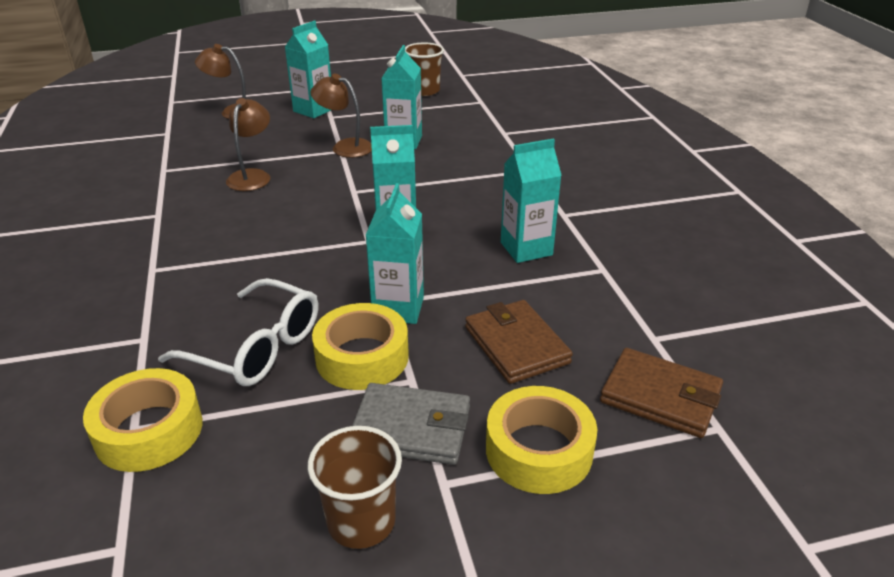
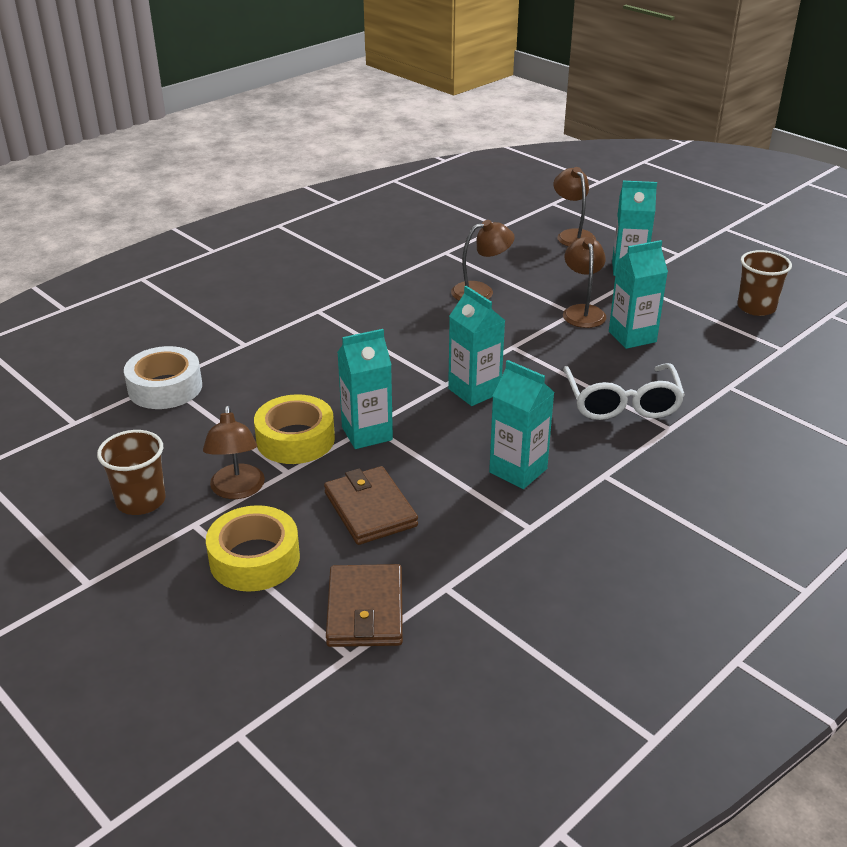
camera: 60 degrees right, 0 degrees up
yellow tape [83,368,202,472] -> white tape [124,346,202,409]
white glasses [158,278,318,386] -> white glasses moved to [563,363,685,420]
grey wallet [352,383,470,465] -> brown lamp [203,405,265,499]
brown wallet [465,300,573,384] -> brown wallet turned 60 degrees counterclockwise [324,466,418,545]

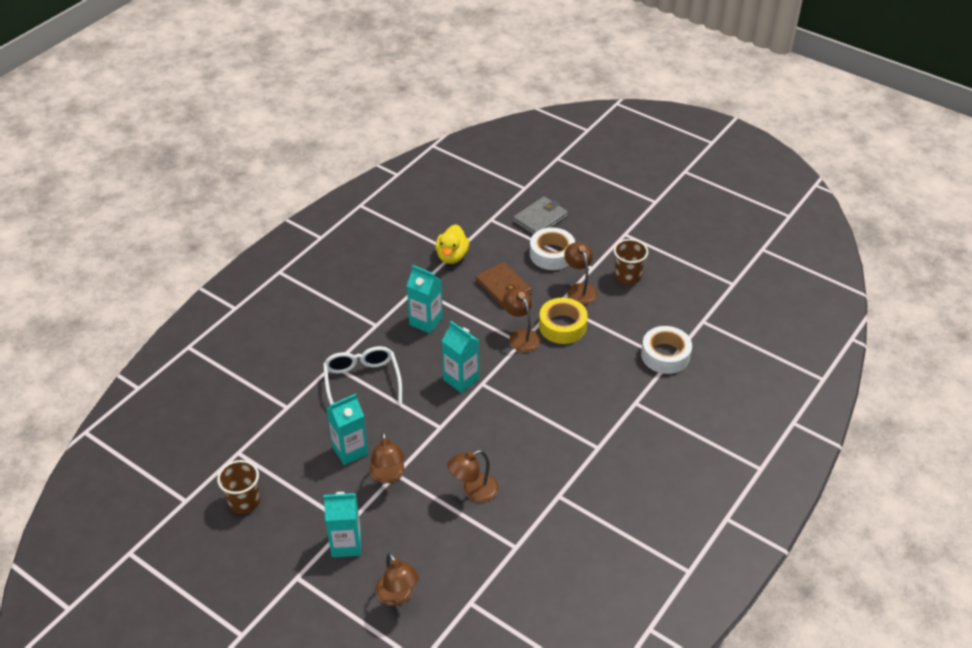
camera: 170 degrees right, 10 degrees up
yellow tape [206,505,300,592] -> white tape [530,228,575,270]
brown wallet [326,564,403,647] -> none
turquoise carton [337,329,393,449] -> brown lamp [503,288,541,352]
none -> yellow duck [436,225,469,264]
none -> grey wallet [513,196,568,234]

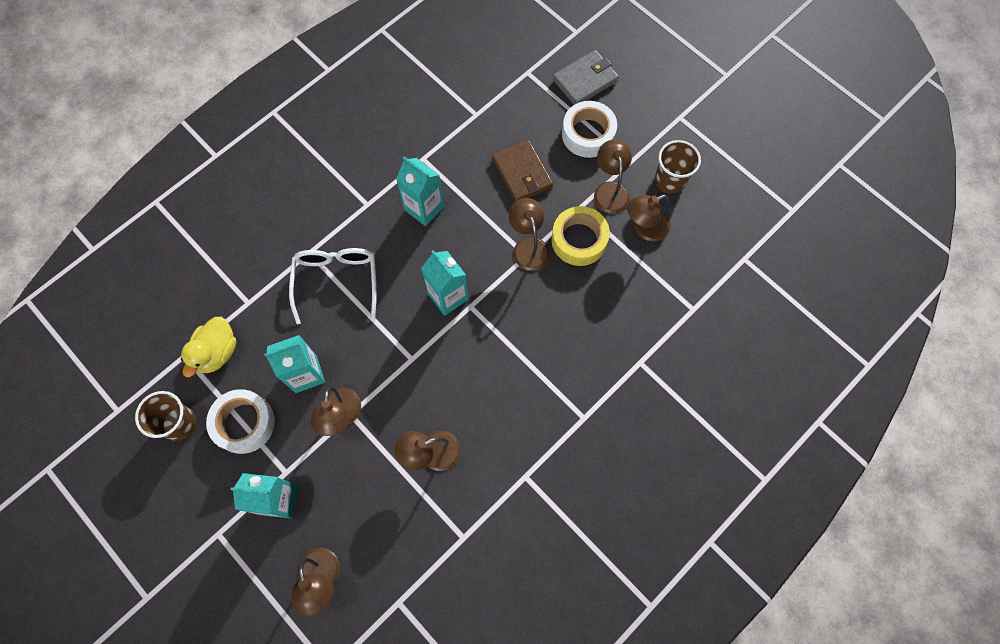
camera: 10 degrees right, 25 degrees up
yellow duck [436,225,469,264] -> yellow duck moved to [181,317,236,377]
white tape [641,326,692,374] -> white tape moved to [206,389,275,454]
none -> brown lamp [627,195,671,242]

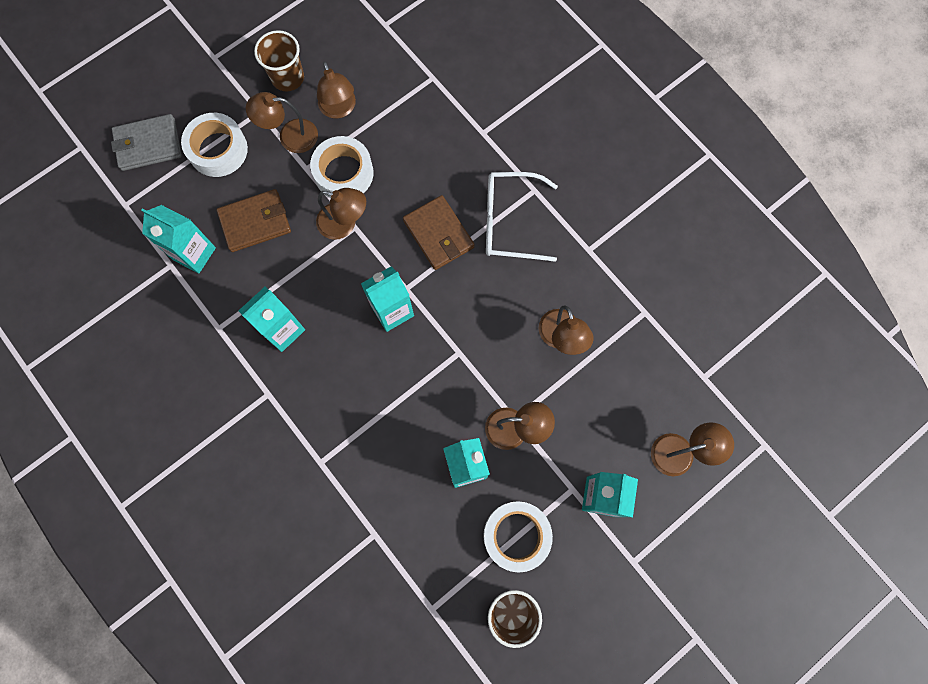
camera: 85 degrees left, 5 degrees up
yellow duck [181,317,236,377] -> none
white glasses [289,248,377,325] -> white glasses moved to [486,172,558,262]
brown lamp [509,198,550,271] -> brown lamp turned 150 degrees counterclockwise [316,188,366,240]
yellow tape [552,206,610,266] -> white tape [310,136,374,198]
grey wallet [553,50,619,105] -> grey wallet turned 75 degrees counterclockwise [111,114,182,171]
none -> turquoise carton [141,205,216,274]
none -> brown wallet [403,195,475,270]

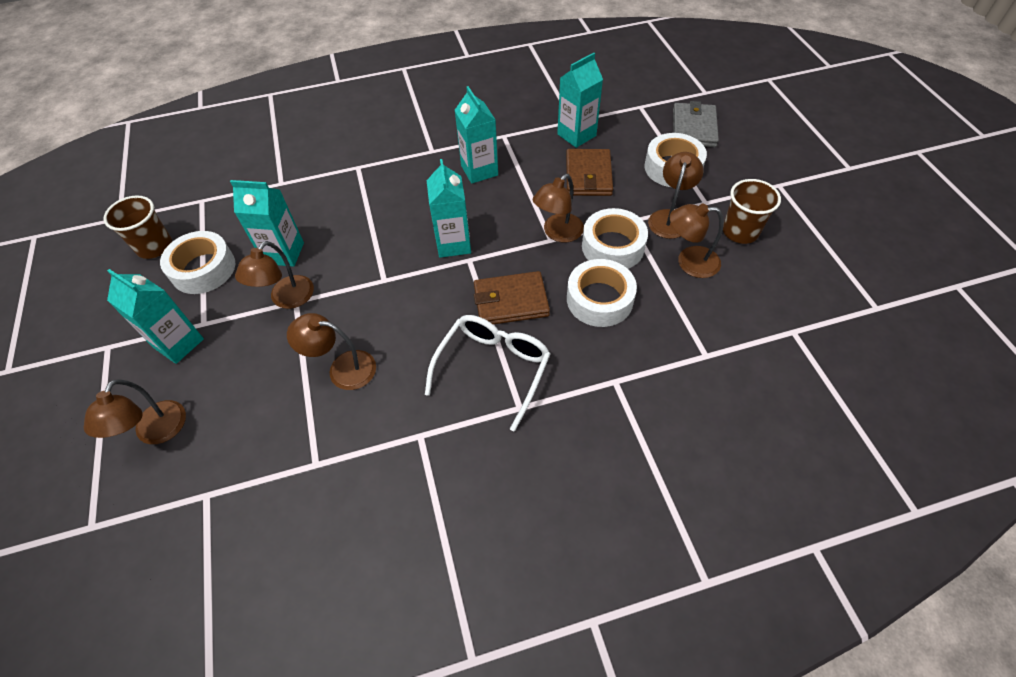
camera: 115 degrees right, 20 degrees down
none -> white tape [567,259,637,327]

